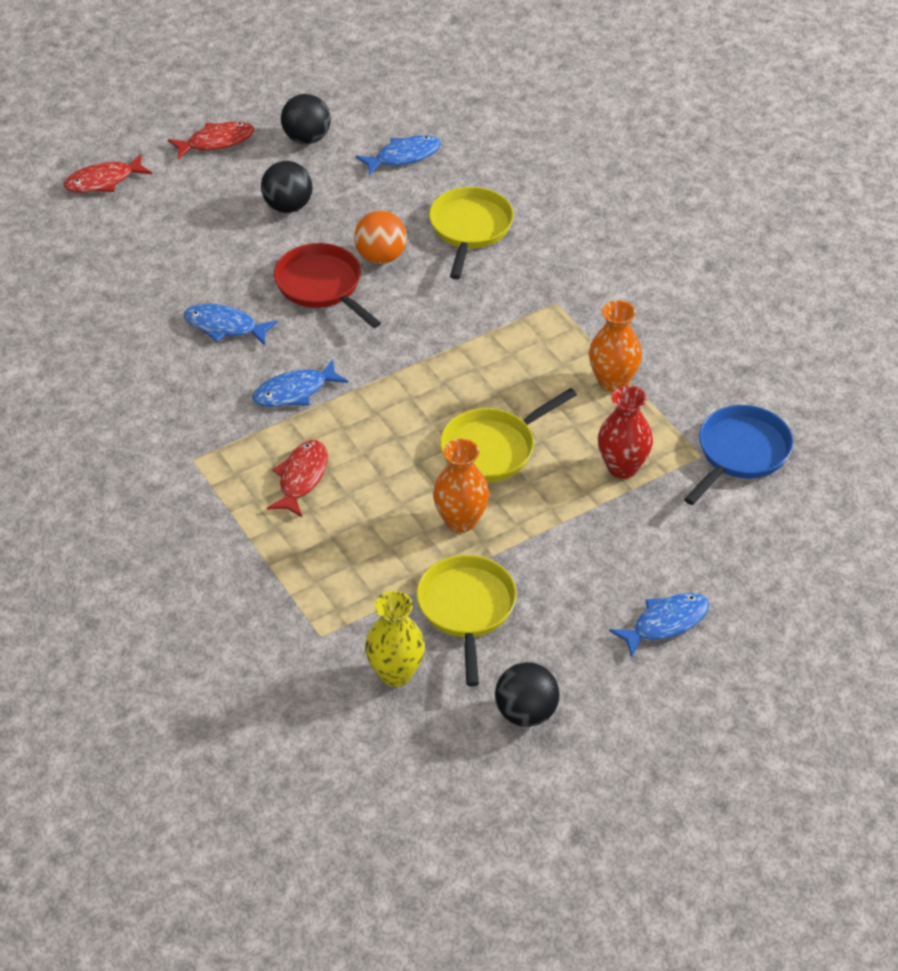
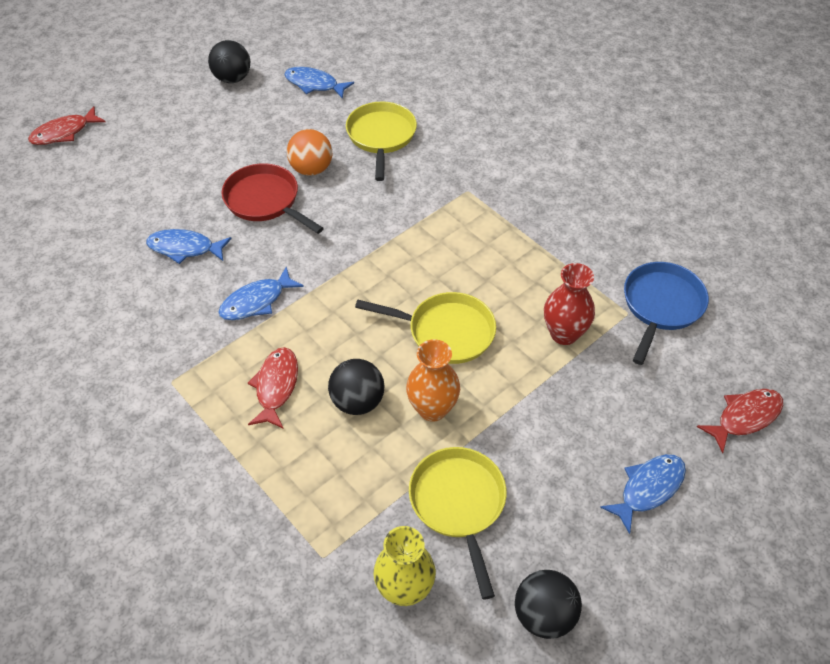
camera: 10 degrees left, 5 degrees up
red fish [168,121,254,160] -> red fish moved to [697,389,783,453]
black ball [261,161,313,213] -> black ball moved to [328,359,384,415]
blue fish [356,135,441,176] -> blue fish turned 120 degrees counterclockwise [284,67,354,99]
yellow pan [440,388,577,482] -> yellow pan turned 120 degrees counterclockwise [355,292,496,364]
orange vase [589,300,642,392] -> none

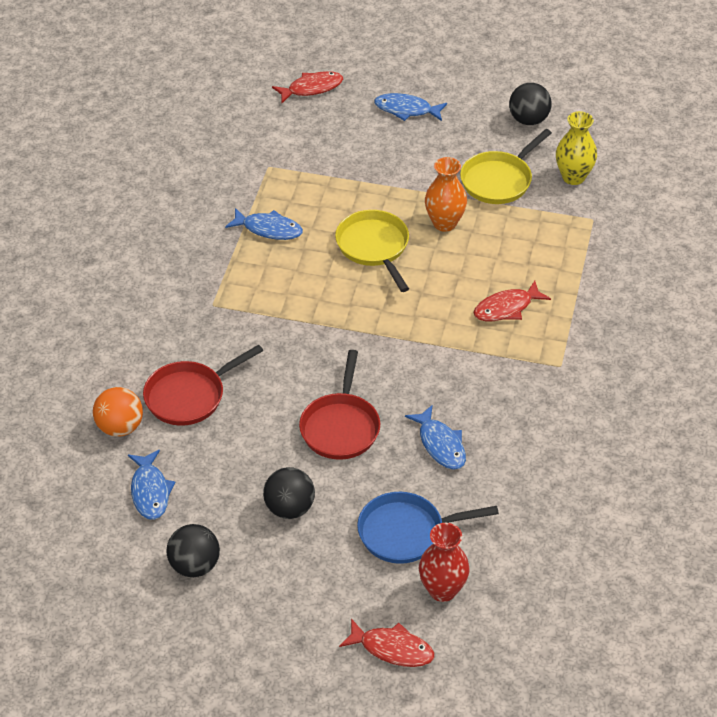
camera: 125 degrees left, 5 degrees down
blue fish [218,267,304,320] -> blue fish moved to [225,208,303,240]
orange ball [287,129,332,176] -> orange ball moved to [93,387,143,437]
black ball [328,359,384,415] -> black ball moved to [263,467,315,519]
yellow pan [346,101,417,181] -> red pan [143,345,263,426]
red vase [544,263,595,345] -> red vase moved to [419,523,470,602]
blue pan [624,262,709,365] -> blue pan moved to [357,492,499,564]
red fish [697,389,783,453] -> red fish turned 135 degrees clockwise [272,71,343,103]

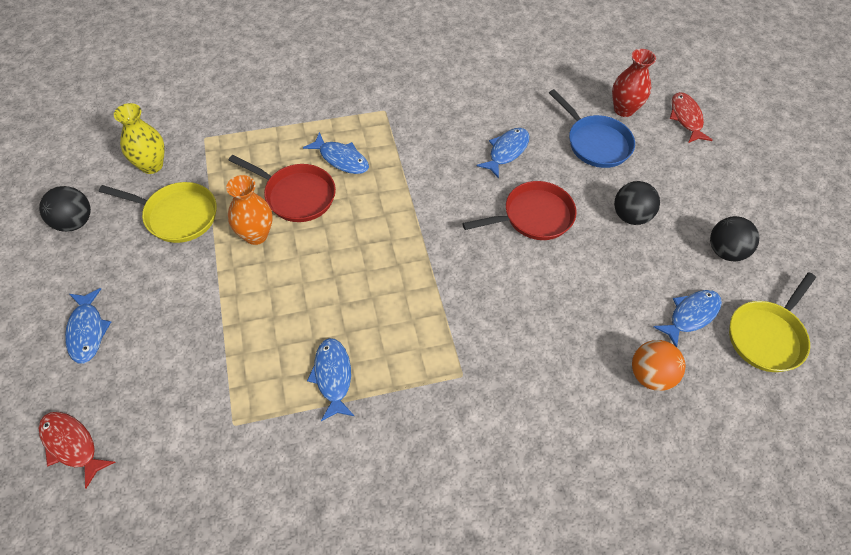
camera: 120 degrees left, 10 degrees up
red pan [143,345,263,426] -> red pan moved to [229,155,336,222]
yellow pan [335,210,409,292] -> yellow pan moved to [729,272,816,372]
red fish [473,281,551,321] -> blue fish [303,132,369,174]

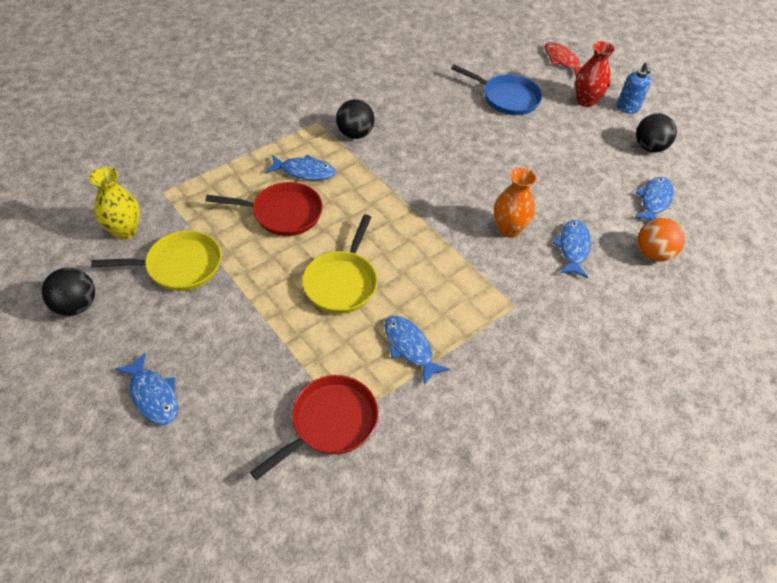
camera: 25 degrees left, 5 degrees down
red fish [38,412,115,489] -> none
orange vase [226,175,273,245] -> orange vase moved to [494,167,537,238]
red pan [462,181,576,240] -> red pan moved to [250,375,378,480]
blue fish [476,128,529,178] -> blue fish moved to [553,220,591,278]
red vase [612,49,656,117] -> red vase moved to [575,41,615,107]
black ball [614,181,660,225] -> black ball moved to [336,99,374,139]
yellow pan [729,272,816,372] -> yellow pan moved to [302,214,377,314]
none -> blue soap dispenser [617,62,651,114]

